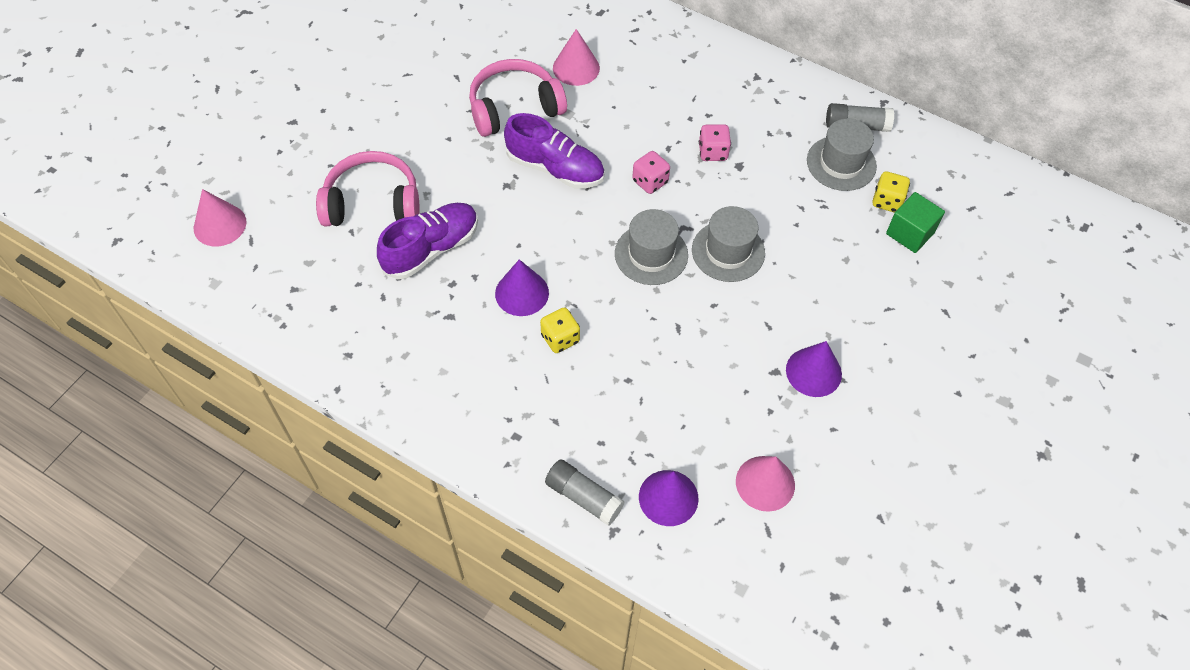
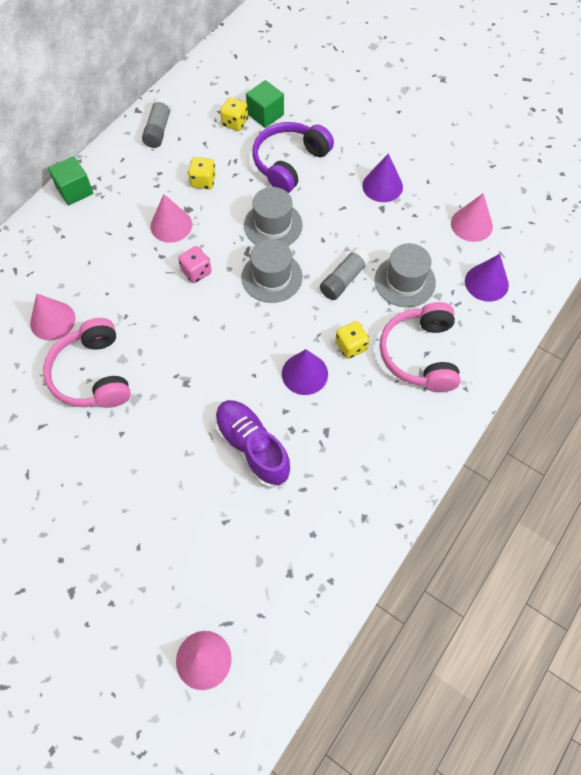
camera: 85 degrees left, 5 degrees up
pink headphones [316,151,420,226] -> pink headphones moved to [380,302,460,392]
purple shoe [504,113,605,188] -> none
grey glue stick [545,460,625,526] -> grey glue stick moved to [320,247,370,300]
pink dice [699,124,731,161] -> pink cone [150,194,192,243]
grey hat [807,119,877,191] -> grey hat moved to [375,243,436,307]
none -> green cube [48,156,93,205]
none -> yellow dice [188,157,216,189]
none -> purple headphones [252,122,334,193]

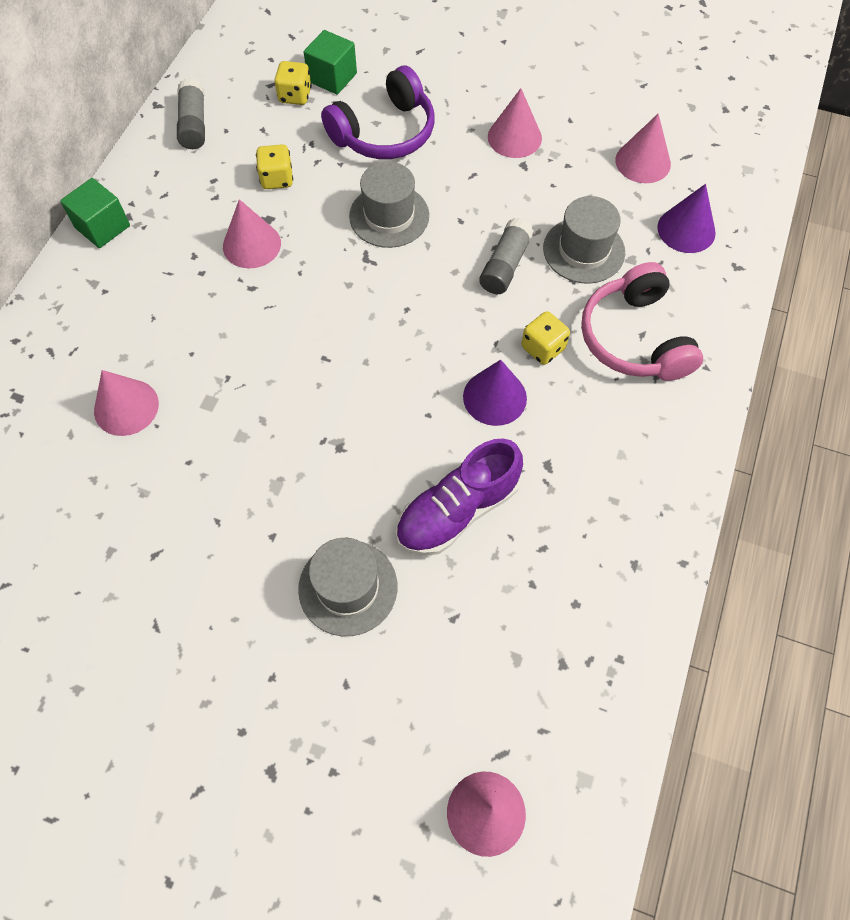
camera: 15 degrees left, 0 degrees up
pink headphones [43,318,131,408] -> none
pink dice [178,246,212,283] -> none
purple shoe [215,400,291,488] -> purple shoe turned 75 degrees counterclockwise [396,438,523,555]
grey hat [242,239,303,303] -> grey hat moved to [298,538,397,636]
purple headphones [252,122,334,193] -> purple headphones turned 150 degrees counterclockwise [321,66,434,159]
purple cone [362,153,403,202] -> pink cone [488,88,542,158]

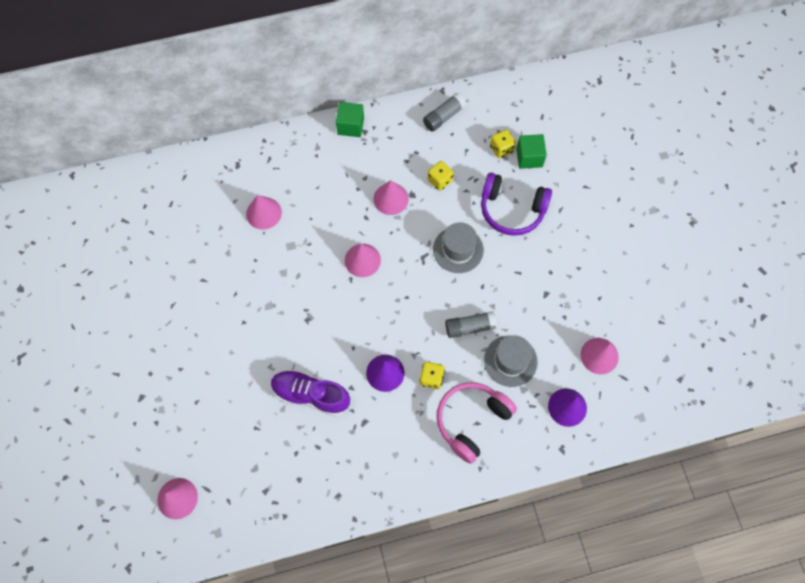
camera: 55 degrees right, 5 degrees up
grey hat [298,538,397,636] -> none
pink cone [488,88,542,158] -> pink cone moved to [345,244,381,277]

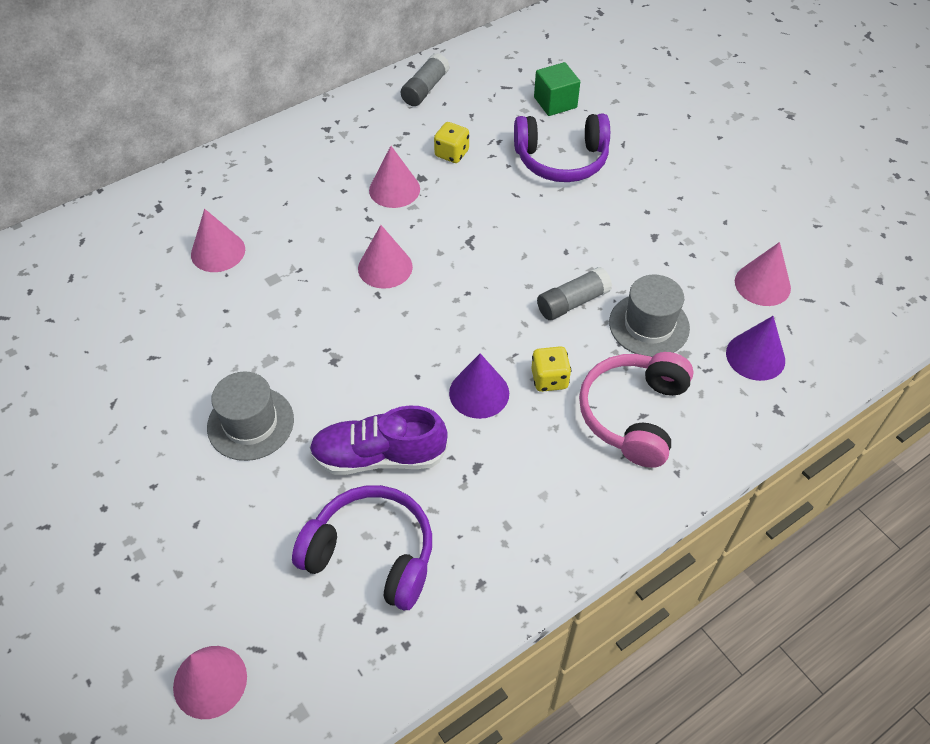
camera: 20 degrees left, 15 degrees down
green cube [336,102,364,137] -> none
grey hat [433,222,484,273] -> grey hat moved to [207,371,294,461]
yellow dice [490,129,516,158] -> none
none -> purple headphones [292,485,432,610]

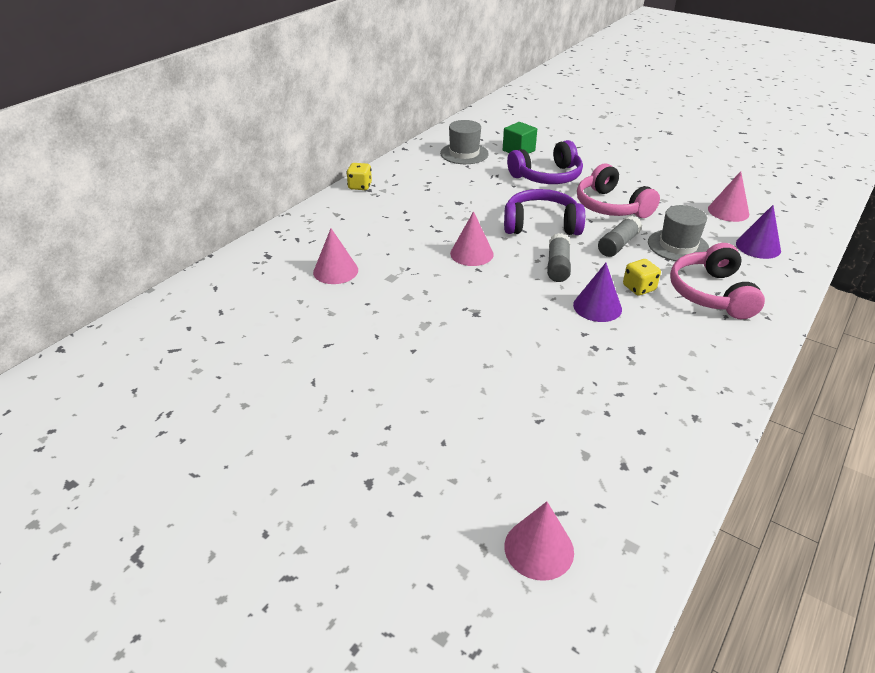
camera: 20 degrees left, 15 degrees down
grey hat [207,371,294,461] -> grey hat moved to [440,120,489,164]
purple headphones [292,485,432,610] -> purple headphones moved to [504,189,585,235]
purple shoe [309,406,448,475] -> none
pink cone [369,146,420,208] -> none
grey glue stick [401,53,450,106] -> grey glue stick moved to [547,233,571,282]
yellow dice [434,122,469,163] -> yellow dice moved to [346,163,372,190]
none -> pink headphones [577,164,660,218]

